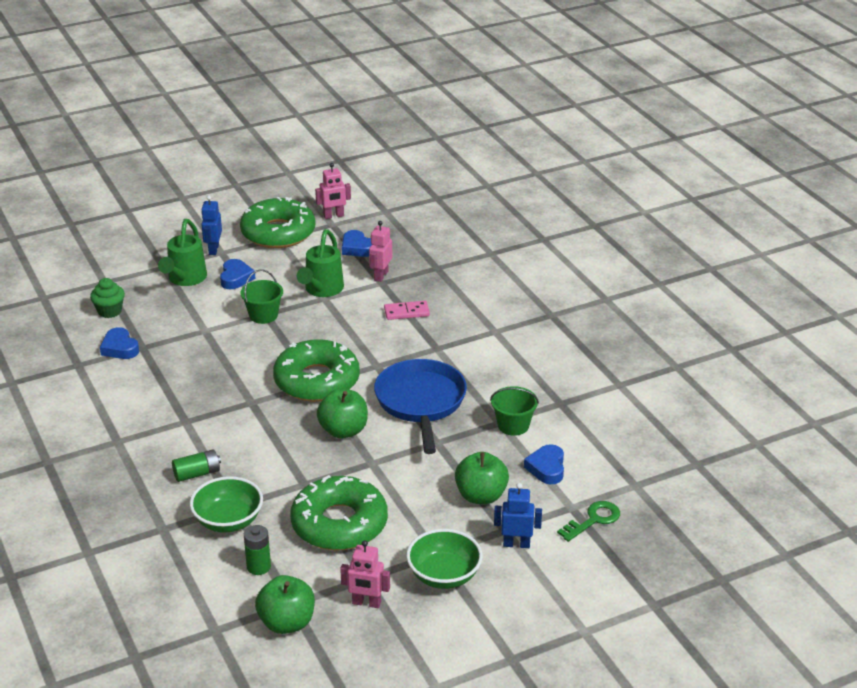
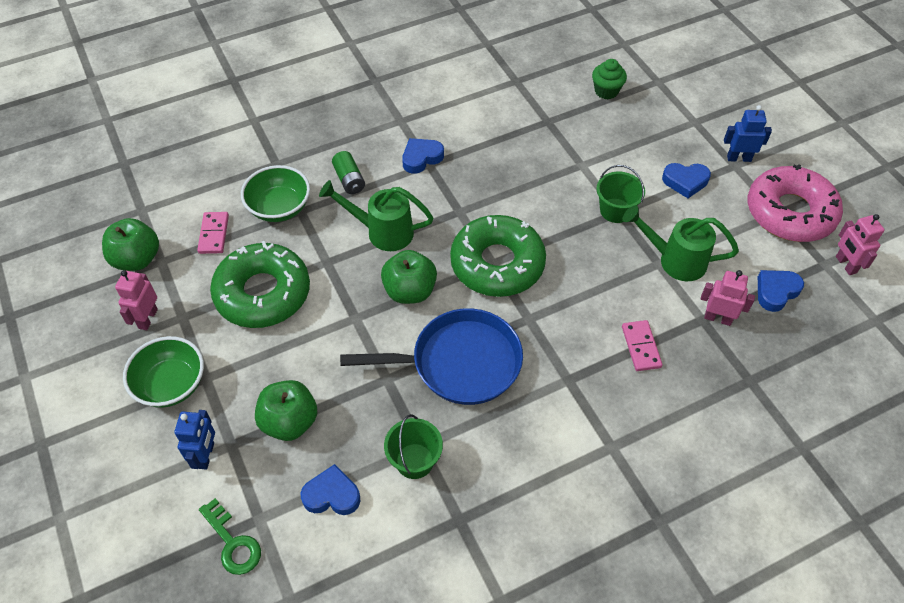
camera: 90 degrees right, 20 degrees up
blue heart [100,327,139,359] -> blue heart moved to [402,138,444,174]
green watering can [158,219,207,286] -> green watering can moved to [319,180,434,251]
green donut [240,197,315,248] -> pink donut [748,164,843,242]
green battery [244,525,271,575] -> pink domino [197,212,229,254]

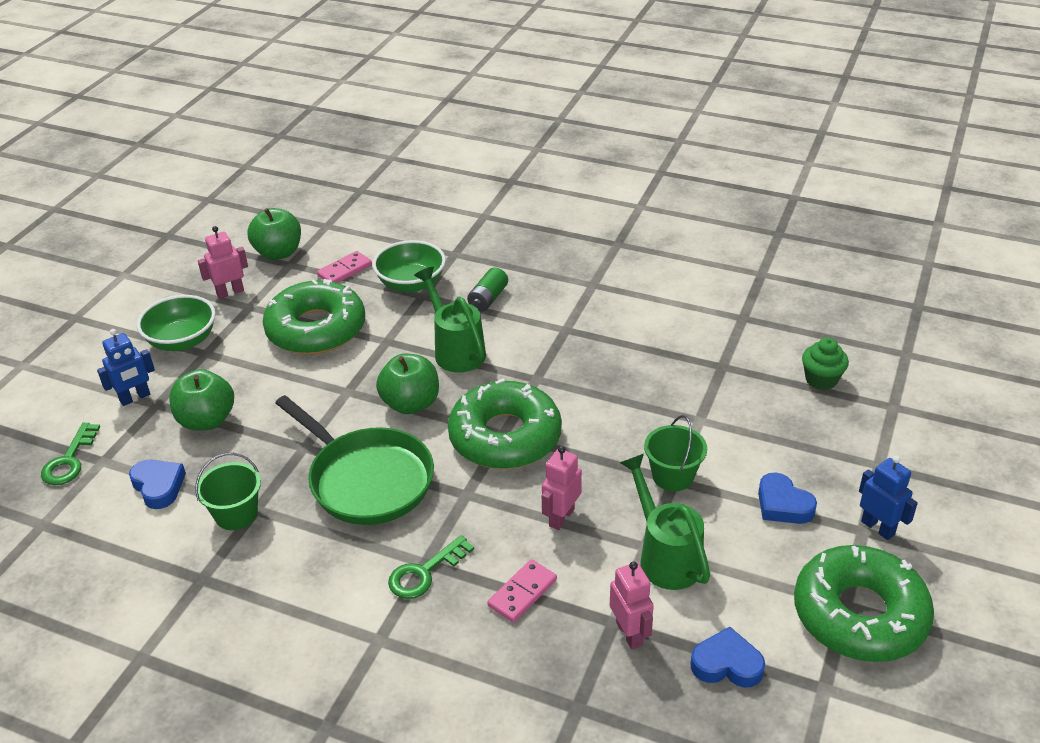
camera: 50 degrees right, 15 degrees down
blue pan [340,308,523,405] -> green pan [275,395,434,525]
blue heart [402,138,444,174] -> none
pink donut [748,164,843,242] -> green donut [794,545,934,662]
pink robot [836,214,885,275] -> pink robot moved to [542,446,582,530]
none -> green key [388,535,474,599]

